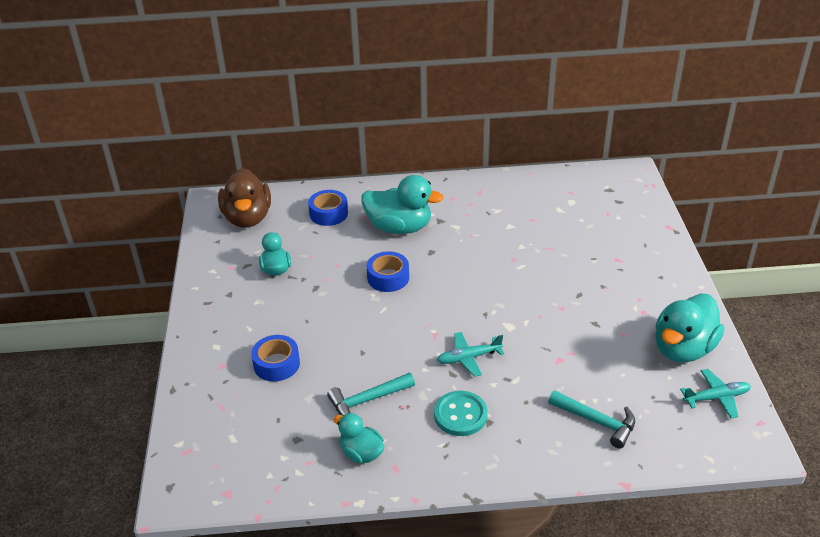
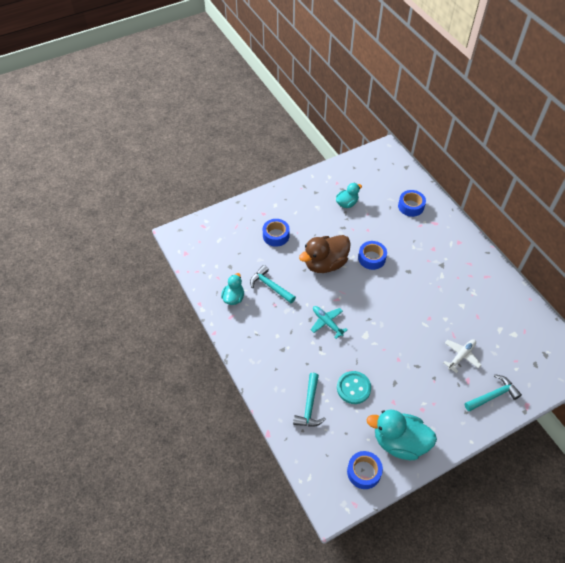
camera: 65 degrees right, 15 degrees up
brown duck [218,168,271,228] -> brown duck moved to [299,235,351,273]
turquoise duck [361,175,444,234] -> none
turquoise button [434,391,488,436] -> turquoise button moved to [337,371,371,404]
turquoise plane [680,369,751,419] -> blue tape [347,451,383,489]
none -> white plane [443,339,481,373]
none -> turquoise hammer [465,375,522,411]

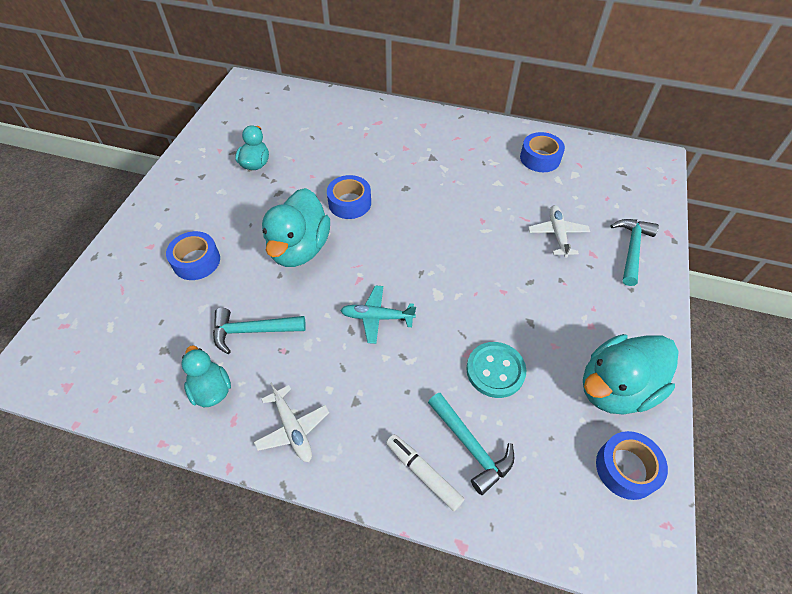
camera: 45 degrees left, 0 degrees up
brown duck [299,235,351,273] -> turquoise duck [262,188,330,267]
blue tape [398,190,426,217] -> blue tape moved to [520,132,565,172]
none -> white plane [254,382,329,462]
none -> white marker [386,434,464,511]

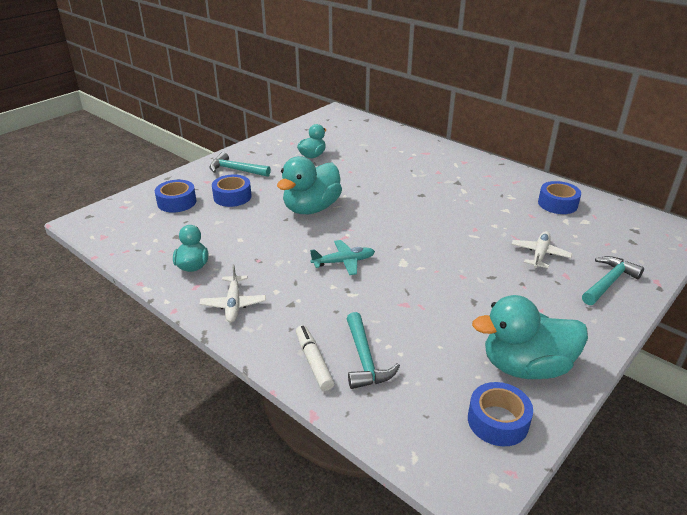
camera: 25 degrees right, 20 degrees down
turquoise hammer [213,308,306,354] -> turquoise hammer moved to [209,152,271,177]
blue tape [327,175,371,219] -> blue tape moved to [155,180,196,213]
turquoise plane [340,286,416,344] -> turquoise plane turned 135 degrees clockwise [310,240,375,275]
turquoise button [466,342,526,398] -> none

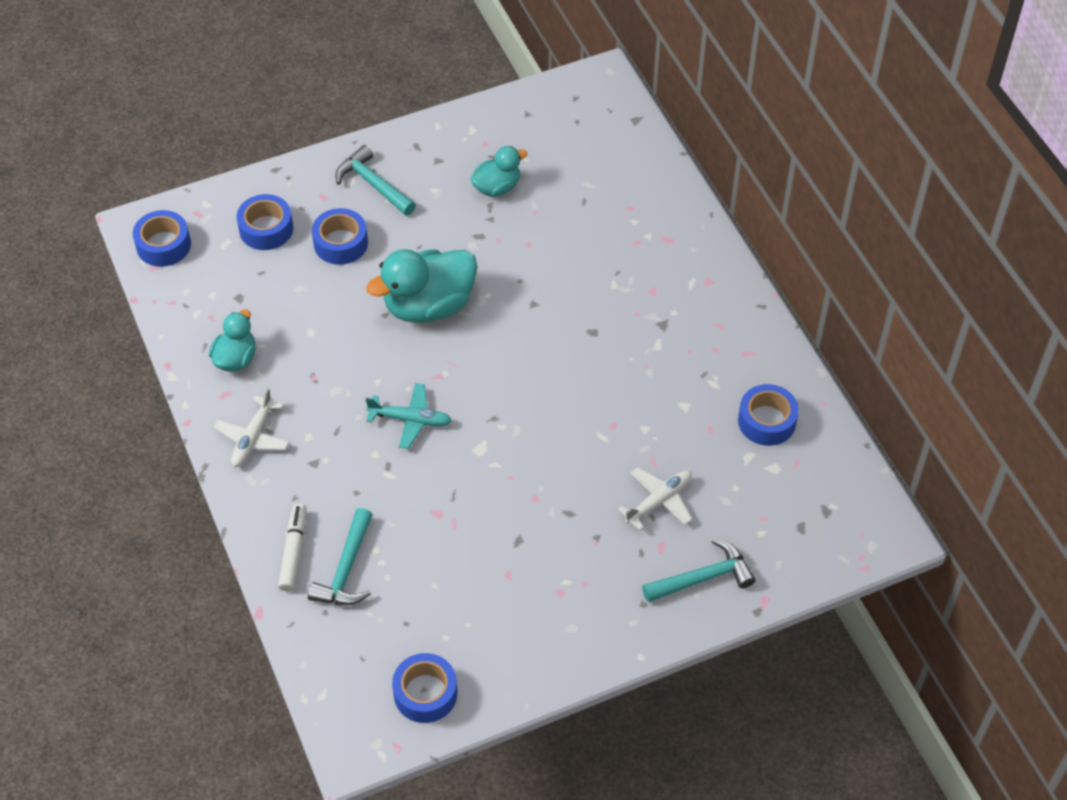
camera: 25 degrees right, 20 degrees up
turquoise duck [472,295,588,379] -> none
none -> blue tape [133,210,191,267]

